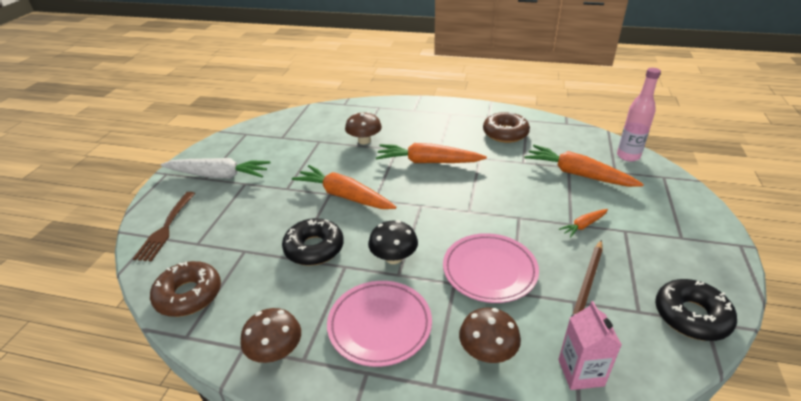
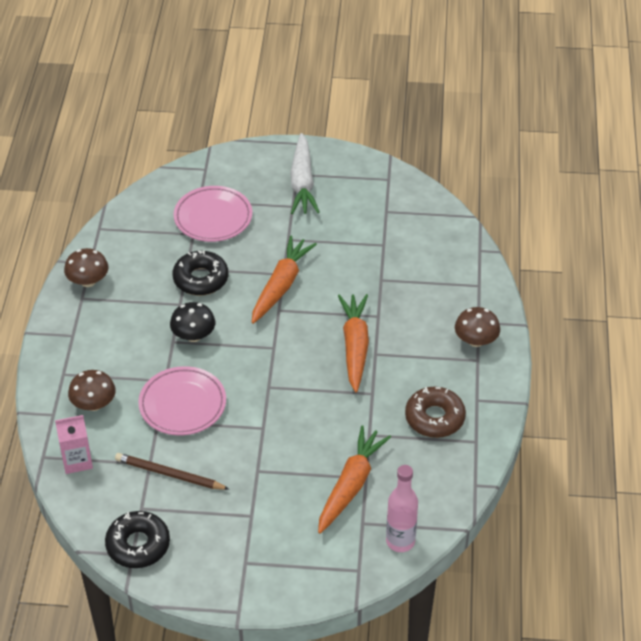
camera: 80 degrees right, 10 degrees up
brown fork [133,192,196,261] -> none
brown donut [150,261,221,317] -> none
pink plate [327,281,432,367] -> pink plate moved to [173,186,252,242]
brown mushroom [345,112,382,144] -> brown mushroom moved to [455,307,500,347]
orange carrot [559,209,608,238] -> none

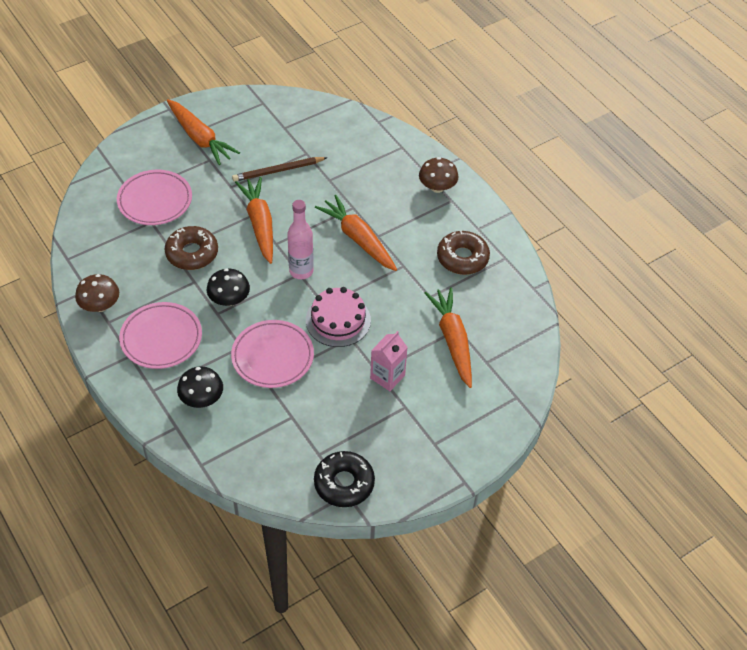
camera: 40 degrees left, 5 degrees up
pink carton [55,415,93,474] -> pink carton moved to [370,331,408,391]
brown mushroom [68,370,116,411] -> black mushroom [177,366,223,408]
brown pencil [115,453,229,490] -> brown pencil moved to [232,157,328,182]
black donut [172,250,228,295] -> brown donut [165,226,218,270]
white carrot [290,133,320,214] -> orange carrot [167,99,240,165]
pink bottle [386,465,418,552] -> pink bottle moved to [287,200,314,279]
none -> pink plate [119,302,202,369]
none -> pink cake [306,287,371,347]

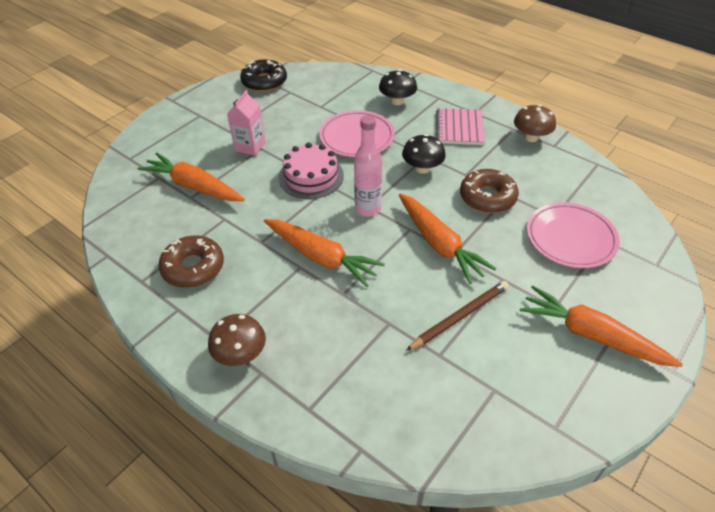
camera: 165 degrees right, 5 degrees down
pink plate [119,302,202,369] -> pink notebook [436,108,484,145]
orange carrot [425,287,472,388] -> orange carrot turned 150 degrees clockwise [138,153,245,201]

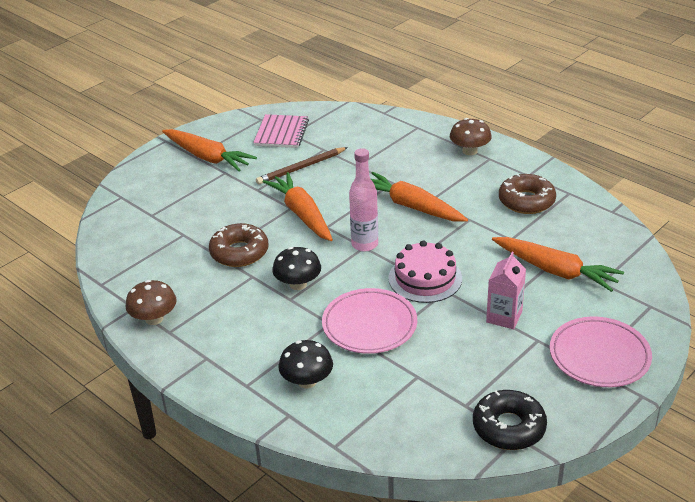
camera: 175 degrees left, 10 degrees down
pink notebook [436,108,484,145] -> pink notebook moved to [253,114,309,148]
pink plate [527,202,620,268] -> pink plate moved to [550,317,652,387]

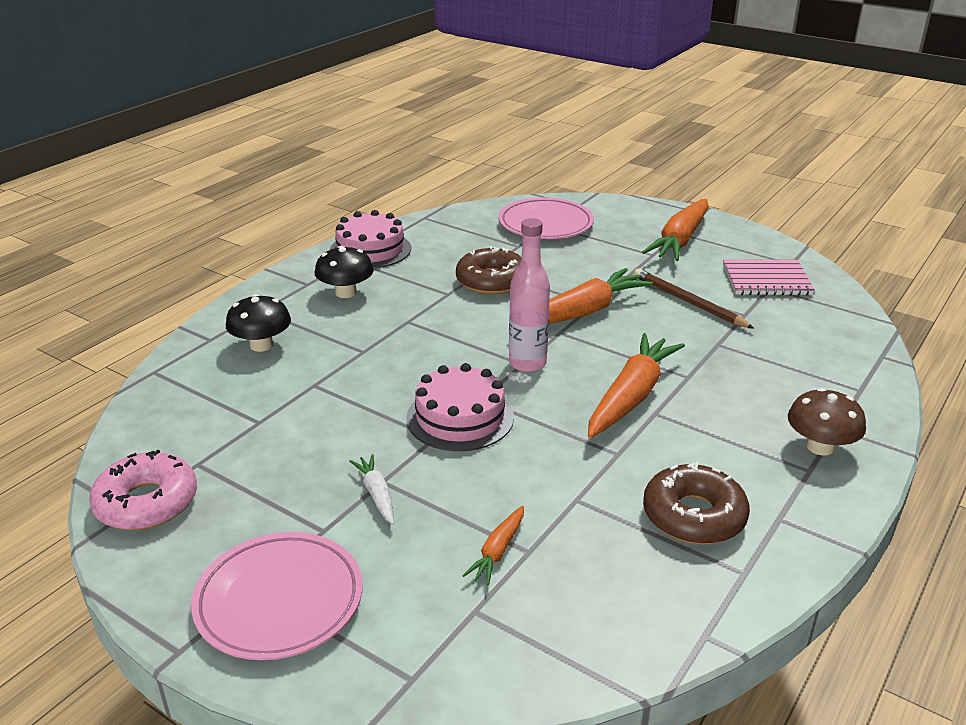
camera: 80 degrees right, 5 degrees down
brown mushroom [126,280,177,325] -> pink cake [330,210,411,269]
black mushroom [272,247,321,290] -> black mushroom moved to [315,246,374,298]
pink plate [322,288,417,354] -> pink plate moved to [499,197,594,239]
black donut [473,390,547,450] -> pink donut [89,450,197,530]
pink carton [486,252,526,329] -> white carrot [349,454,394,525]
orange carrot [492,237,624,292] -> orange carrot [462,506,524,585], size x0.49

